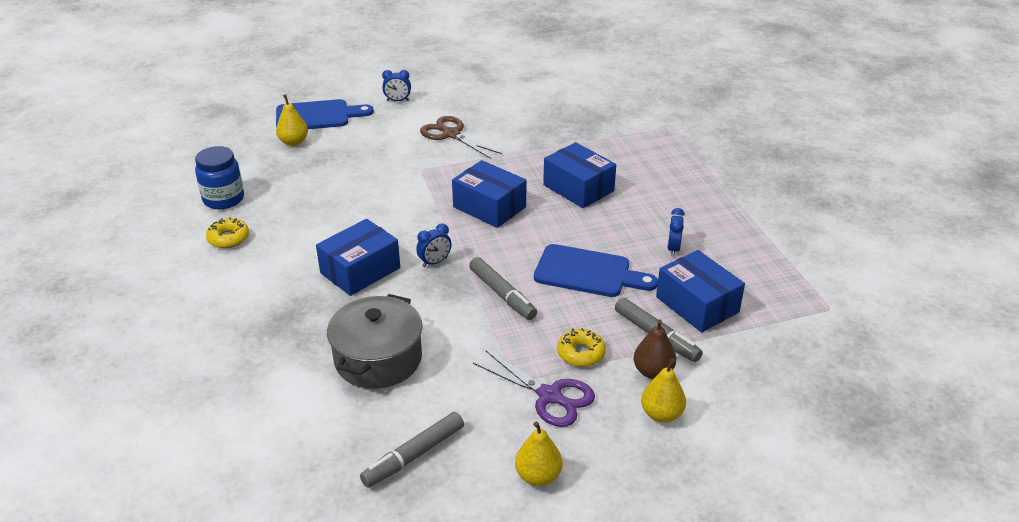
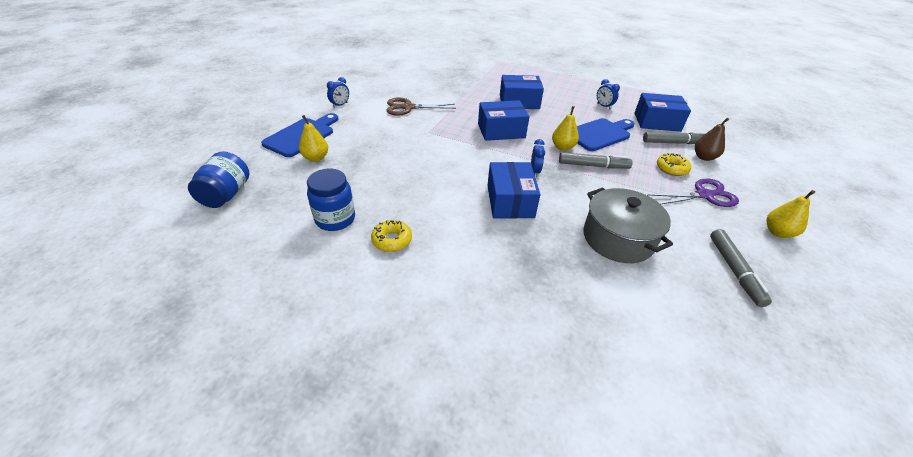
camera: 50 degrees left, 5 degrees up
yellow pear [641,358,686,423] -> yellow pear moved to [552,106,579,151]
none -> blue jar [188,152,250,208]

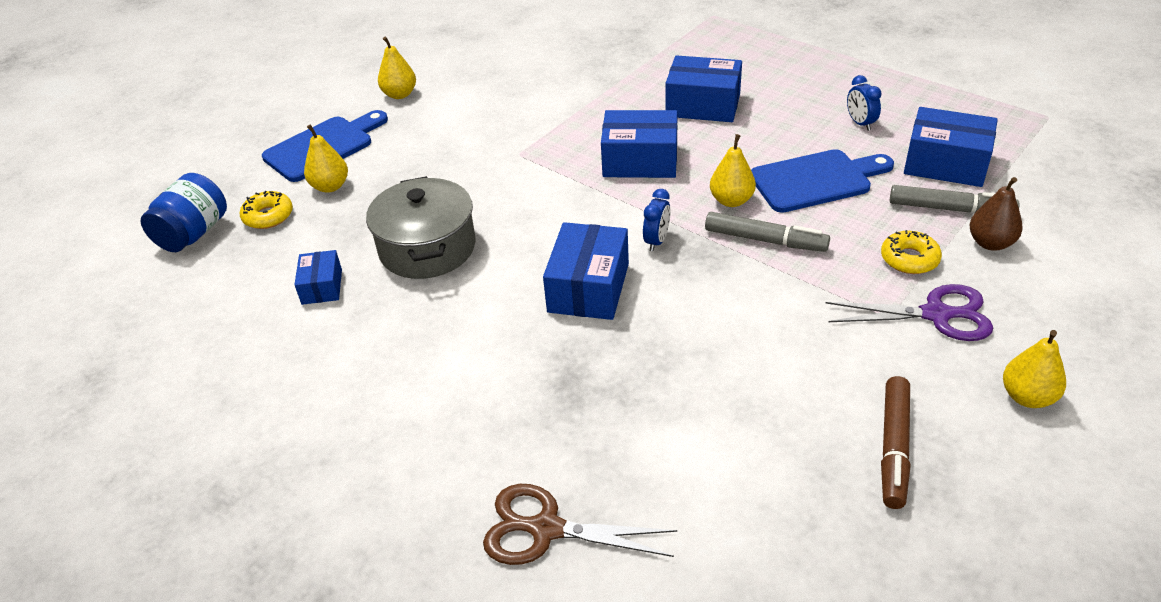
camera: 20 degrees right, 0 degrees up
blue jar [307,168,355,231] -> blue box [294,250,342,305]
blue clock [327,77,349,108] -> yellow pear [378,37,416,99]
yellow donut [371,220,412,252] -> yellow donut moved to [240,191,293,229]
brown scissors [386,98,456,116] -> brown scissors moved to [483,484,677,565]
grey pot [583,187,673,263] -> grey pot moved to [366,176,476,279]
grey marker [710,229,772,307] -> brown marker [881,376,911,509]

